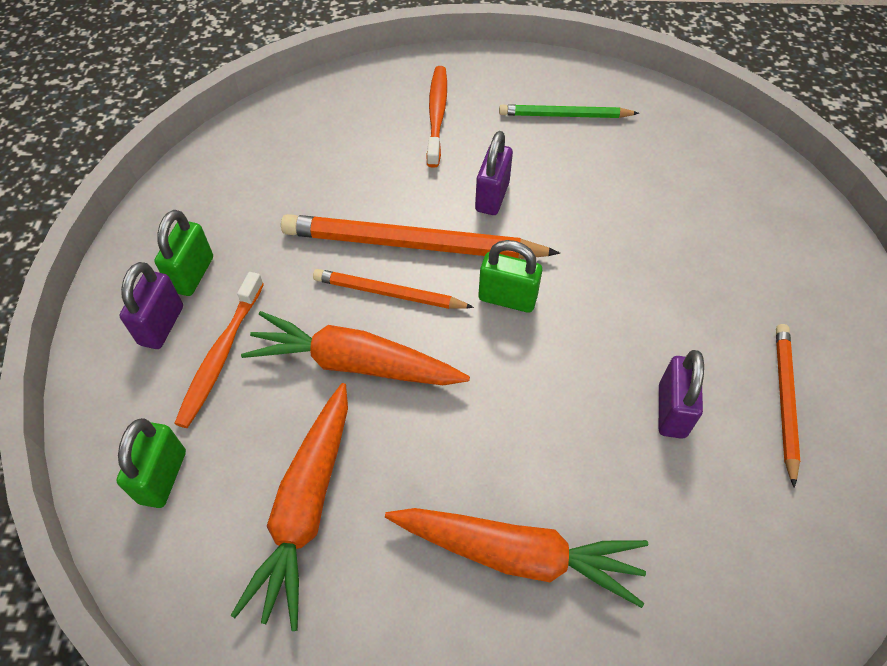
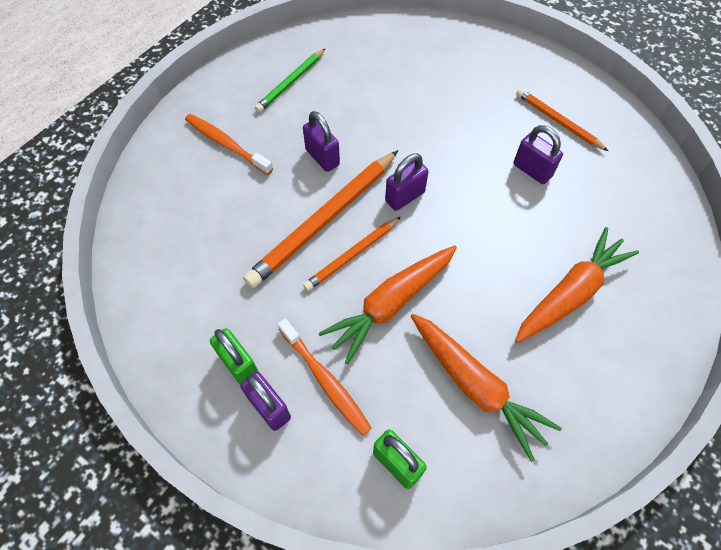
camera: 55 degrees left, 5 degrees up
green padlock [478,240,542,313] -> purple padlock [385,153,429,211]

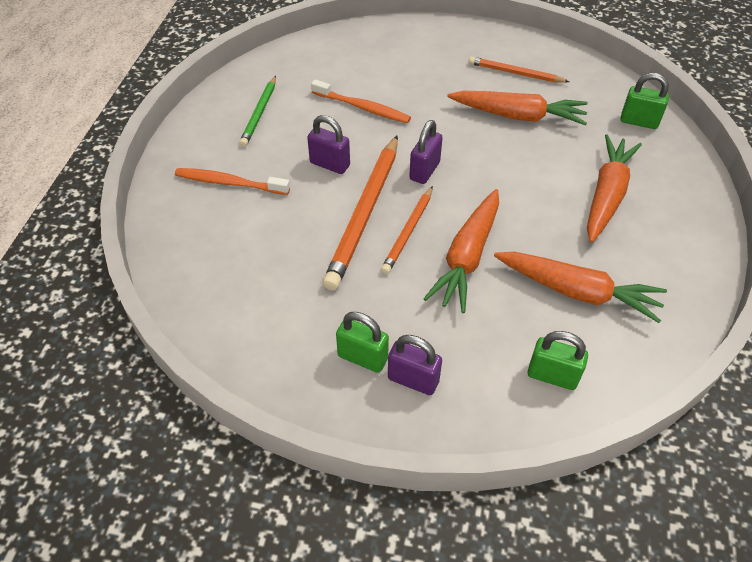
camera: 25 degrees left, 10 degrees down
orange toothbrush [278,319,372,436] -> orange toothbrush moved to [311,79,411,123]
purple padlock [513,125,563,184] -> orange carrot [447,91,588,126]
none -> green padlock [620,73,669,129]

